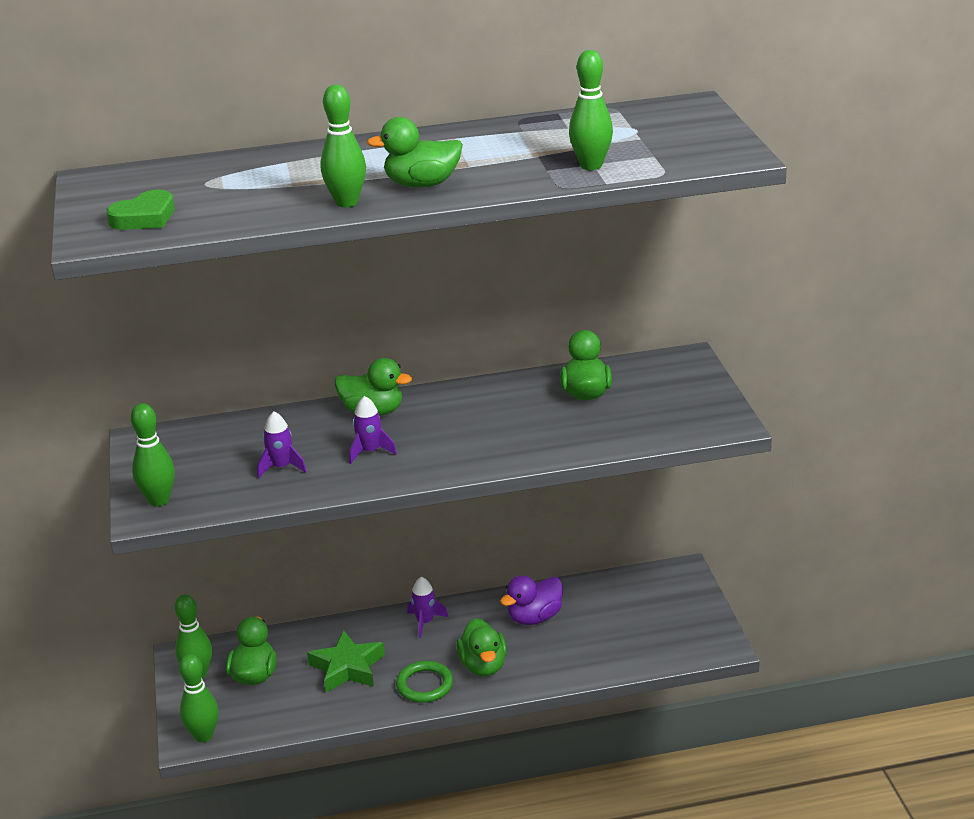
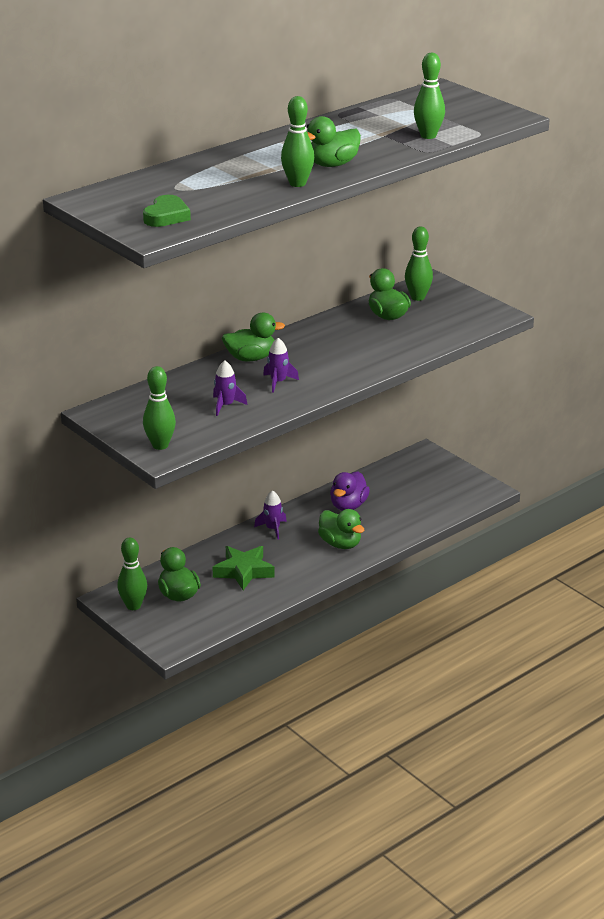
camera: 30 degrees left, 0 degrees up
green bowling pin [179,654,219,742] -> green bowling pin moved to [405,226,433,301]
green ring [396,661,453,703] -> none

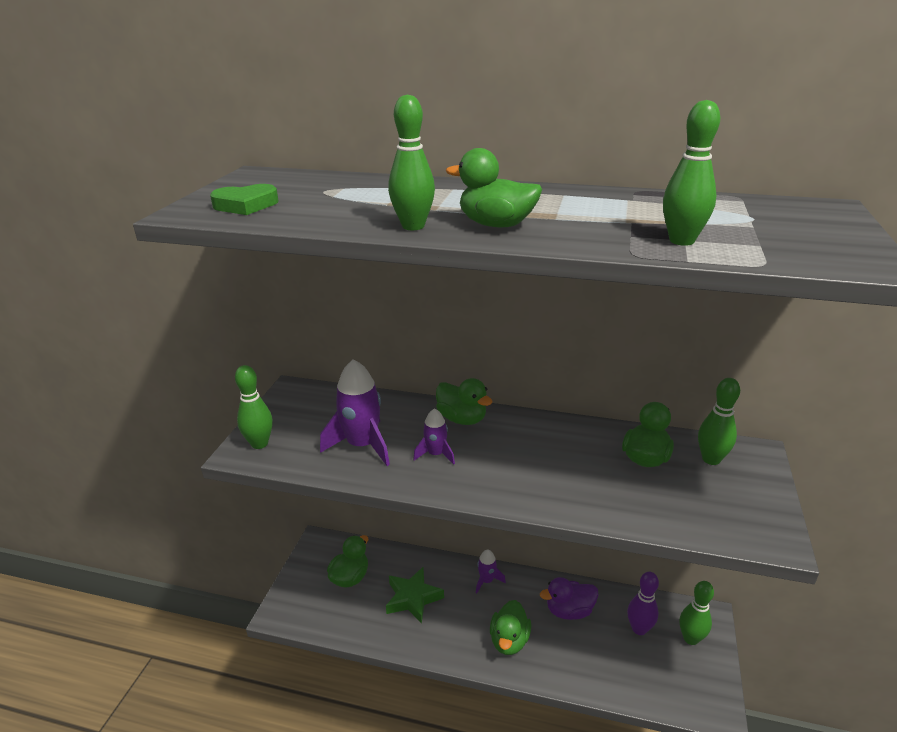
camera: 55 degrees right, 0 degrees up
green bowling pin [117,538,147,610] -> green bowling pin moved to [680,581,714,645]
purple rocket [213,360,247,416] -> purple rocket [320,359,390,466], size x1.82
none -> purple bowling pin [627,572,659,635]

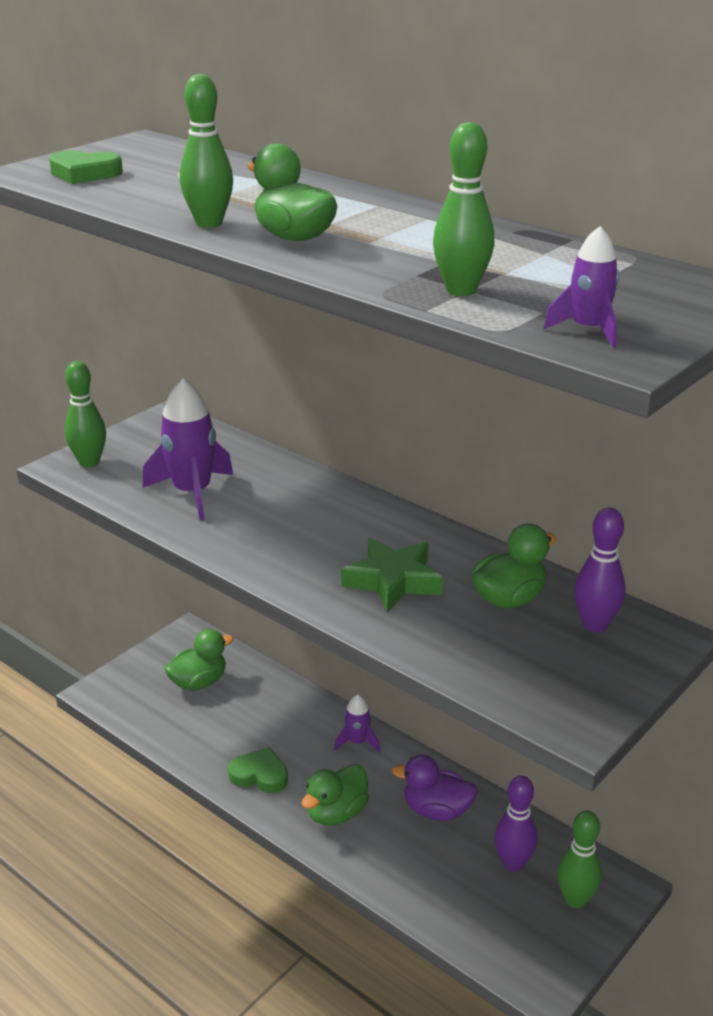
camera: 25 degrees right, 0 degrees up
green star [386,567,444,624] -> green star moved to [341,538,443,613]
purple rocket [413,408,455,465] -> purple rocket moved to [544,226,619,347]
green duck [436,378,493,425] -> none
green bowling pin [698,378,740,465] -> purple bowling pin [574,508,626,632]
none -> green heart [228,747,288,793]

